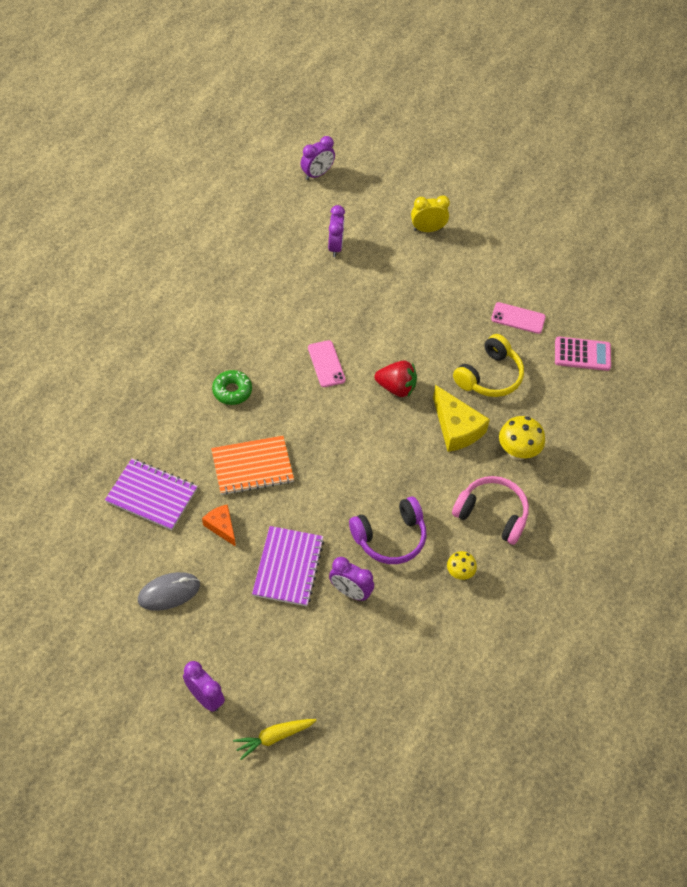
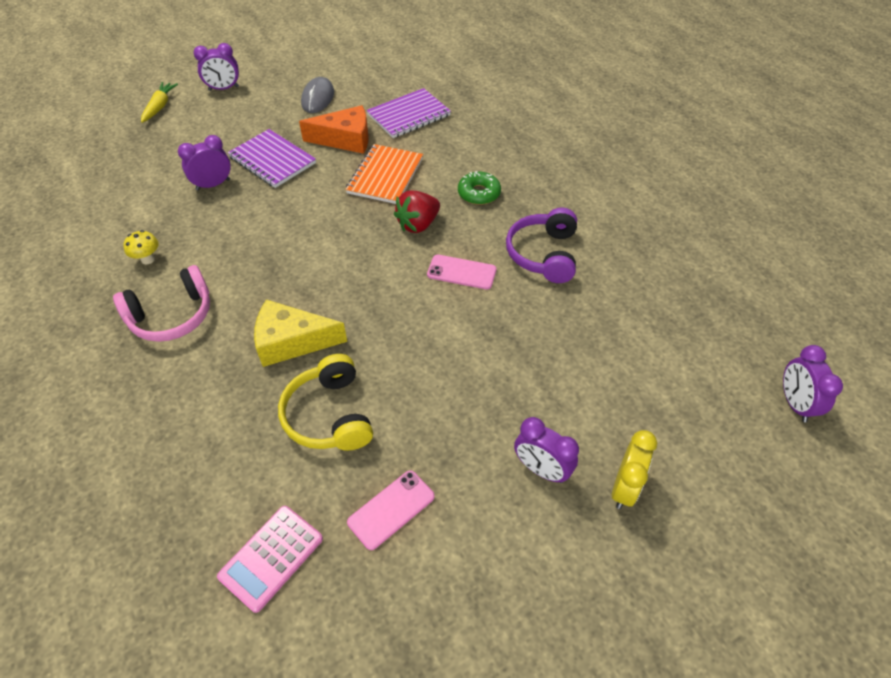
camera: 125 degrees right, 5 degrees down
orange cheese [202,504,236,547] -> orange cheese [299,105,368,154], size x1.70
purple clock [328,205,345,257] -> purple clock moved to [514,417,579,483]
purple headphones [349,497,427,564] -> purple headphones moved to [506,208,577,283]
red strawberry [374,360,417,397] -> red strawberry moved to [394,190,440,233]
yellow mushroom [499,416,545,460] -> none

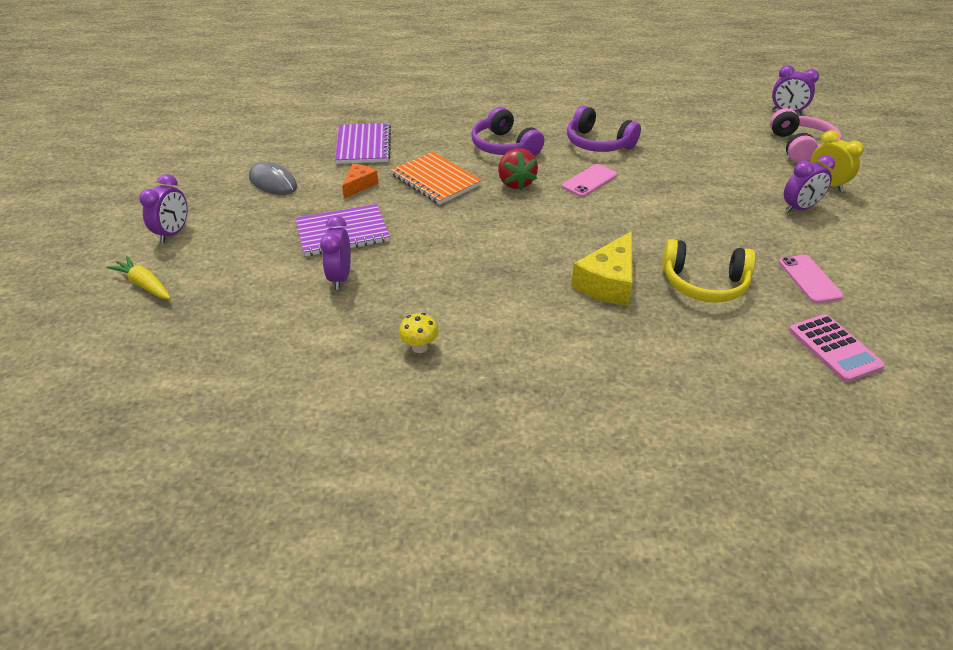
camera: 60 degrees left, 10 degrees down
pink headphones [113,265,210,342] -> pink headphones moved to [770,108,842,163]
orange cheese [299,105,368,154] -> orange cheese [342,164,378,198], size x0.59
green donut [458,171,501,205] -> purple headphones [471,107,544,156]

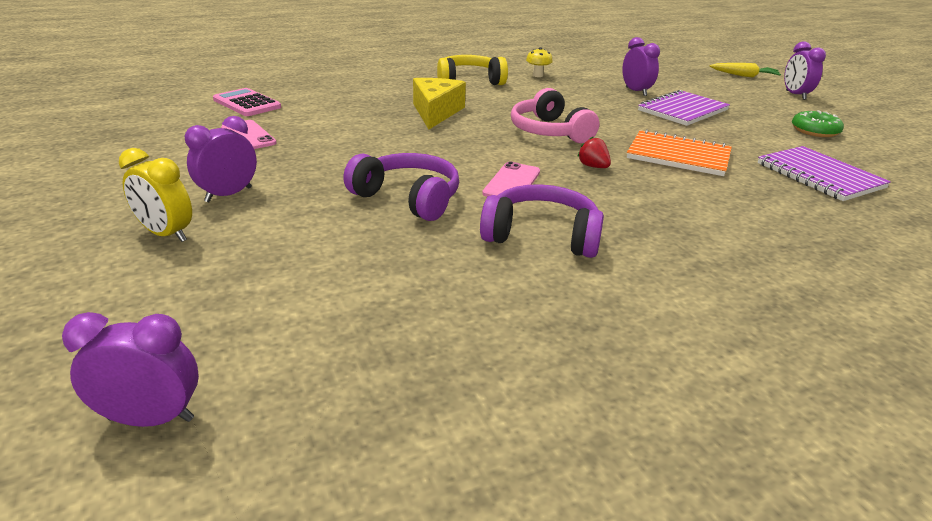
camera: 155 degrees right, 10 degrees down
grey mouse [249,162,297,195] -> green donut [792,110,844,137]
orange cheese [342,164,378,198] -> none
purple headphones [471,107,544,156] -> purple headphones moved to [344,153,459,221]
red strawberry [498,148,538,190] -> red strawberry [577,137,611,168], size x0.59
yellow headphones [662,239,756,303] -> yellow headphones moved to [437,55,508,85]
pink headphones [770,108,842,163] -> pink headphones moved to [511,88,599,143]

